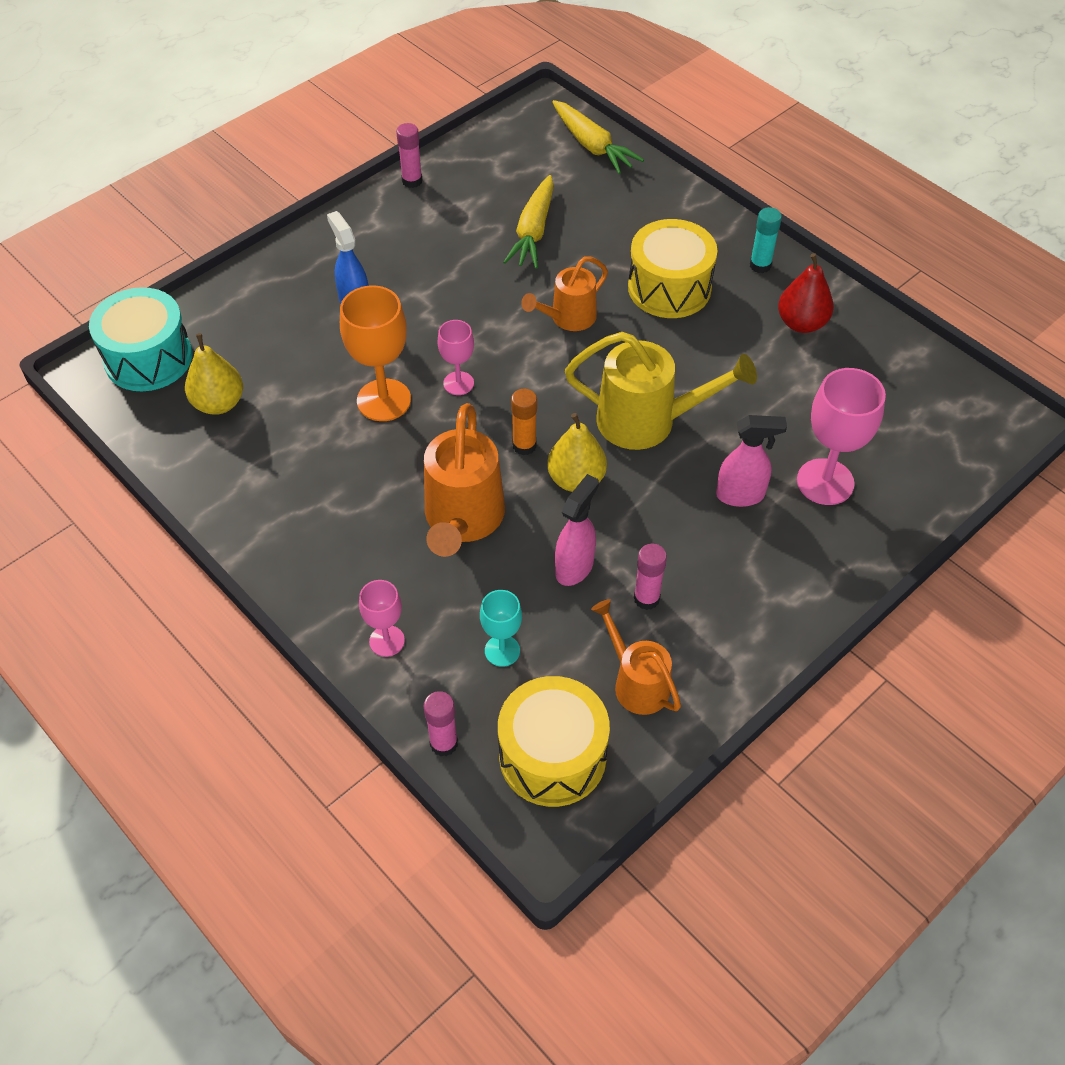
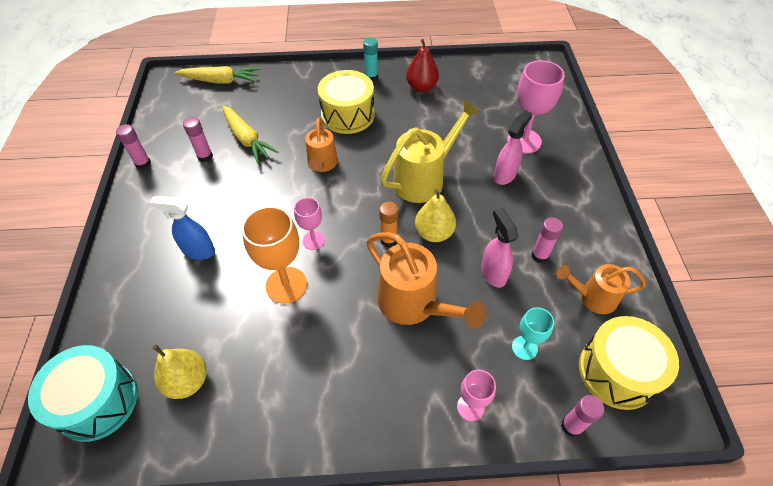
camera: 50 degrees left, 0 degrees up
none -> pink glue stick [183,117,213,162]

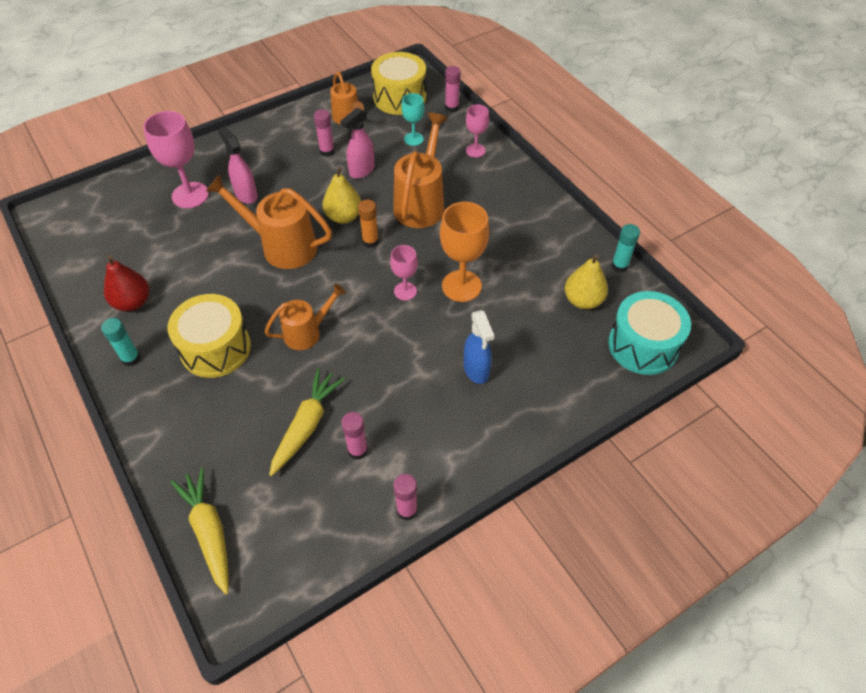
camera: 120 degrees left, 0 degrees up
yellow watering can [381,100,480,203] -> orange watering can [206,174,332,269]
pink spray bottle [494,110,532,185] -> pink spray bottle turned 45 degrees clockwise [217,127,258,204]
none -> turquoise glue stick [611,224,640,273]

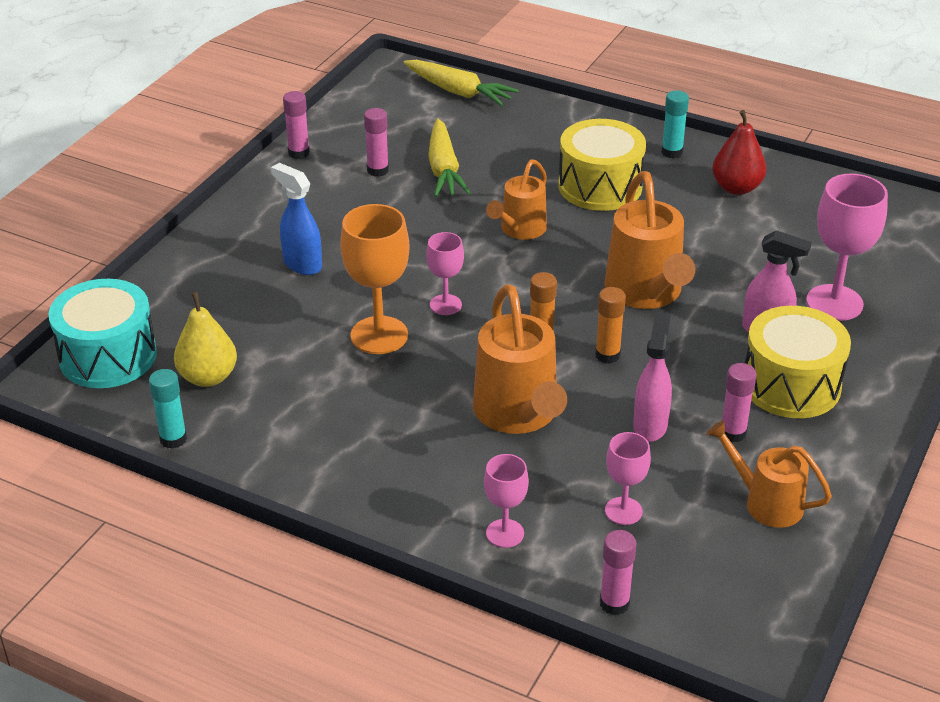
camera: 150 degrees right, 15 degrees down
orange watering can [206,174,332,269] -> orange watering can turned 90 degrees clockwise [604,171,695,309]
yellow pear [323,167,361,224] -> orange glue stick [595,287,626,363]
yellow drum [371,52,426,115] -> yellow drum moved to [745,306,851,418]
turquoise goblet [401,93,425,146] -> pink goblet [605,432,651,525]

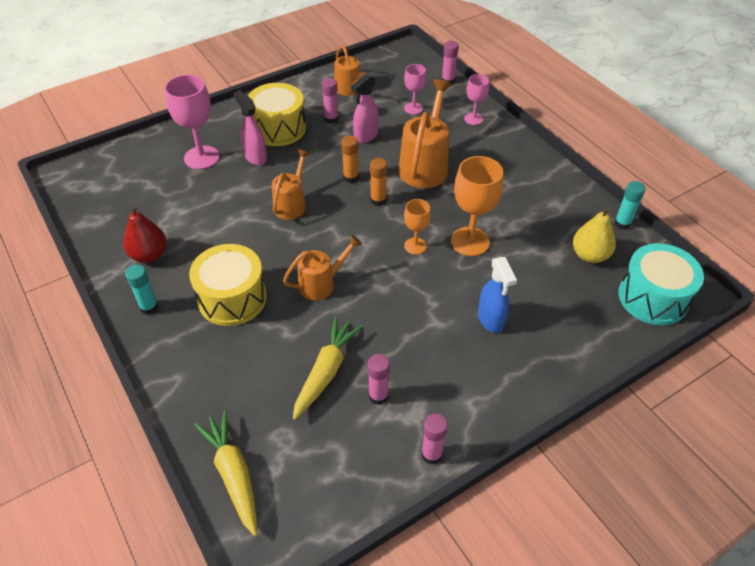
camera: 150 degrees left, 10 degrees up
pink goblet [426,232,464,315] -> orange goblet [404,199,431,255]
orange watering can [604,171,695,309] -> orange watering can [272,149,310,220], size x0.62

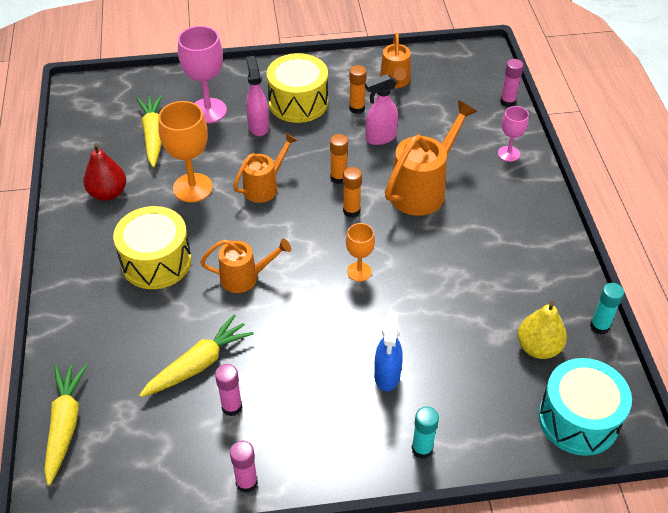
camera: 25 degrees right, 0 degrees up
turquoise glue stick [125,264,159,315] -> turquoise glue stick moved to [412,406,439,459]
pink glue stick [322,78,339,124] -> orange glue stick [349,65,367,114]
pink goblet [404,64,426,114] -> none
orange goblet [451,156,503,256] -> orange goblet moved to [158,101,213,202]
none -> yellow carrot [137,95,162,168]

